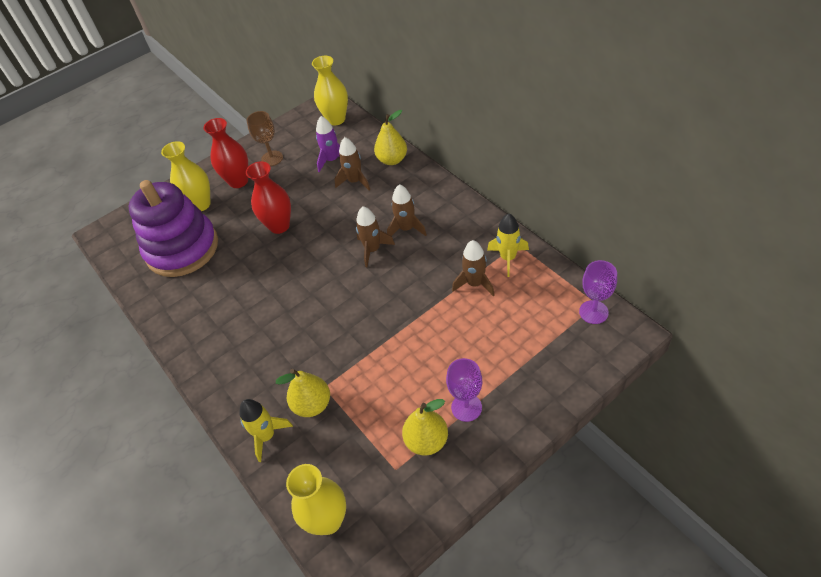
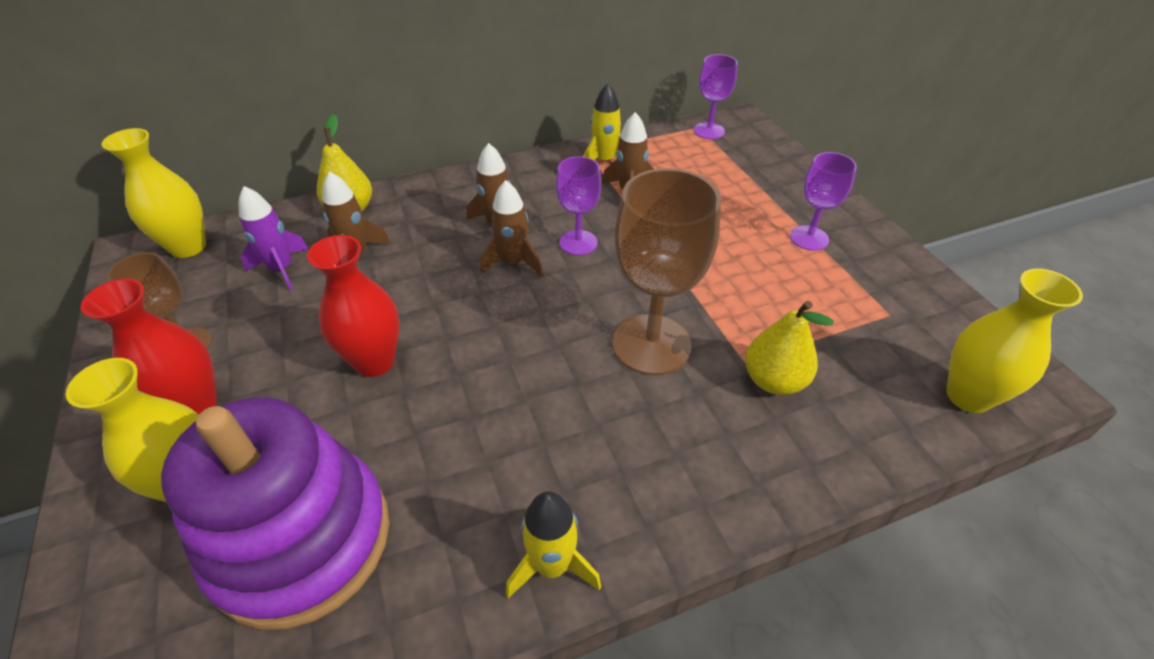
camera: 80 degrees left, 5 degrees down
yellow rocket [240,399,293,462] -> yellow rocket moved to [506,491,601,598]
yellow pear [402,399,448,456] -> none
none -> purple goblet [556,156,601,255]
none -> brown goblet [612,168,721,375]

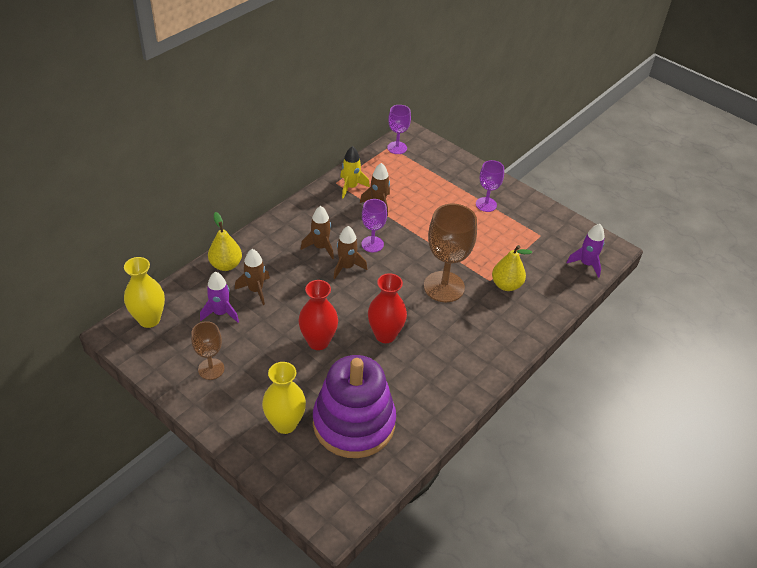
camera: 30 degrees left, 0 degrees up
red vase [81,279,217,414] -> red vase moved to [368,273,407,343]
yellow rocket [506,491,601,598] -> none
yellow vase [946,268,1083,413] -> purple rocket [566,224,605,278]

